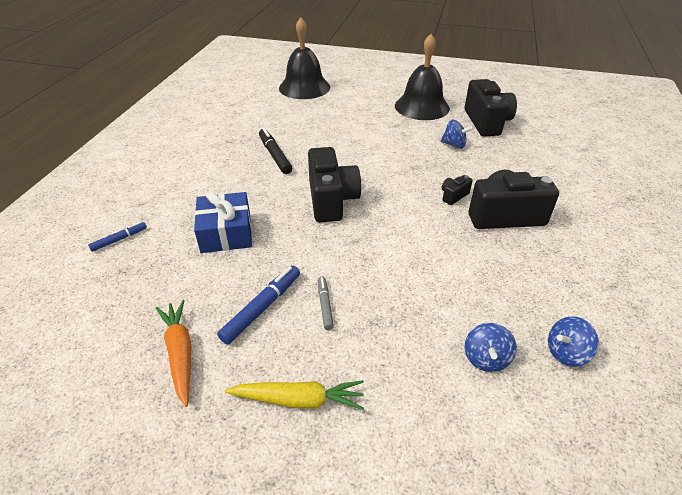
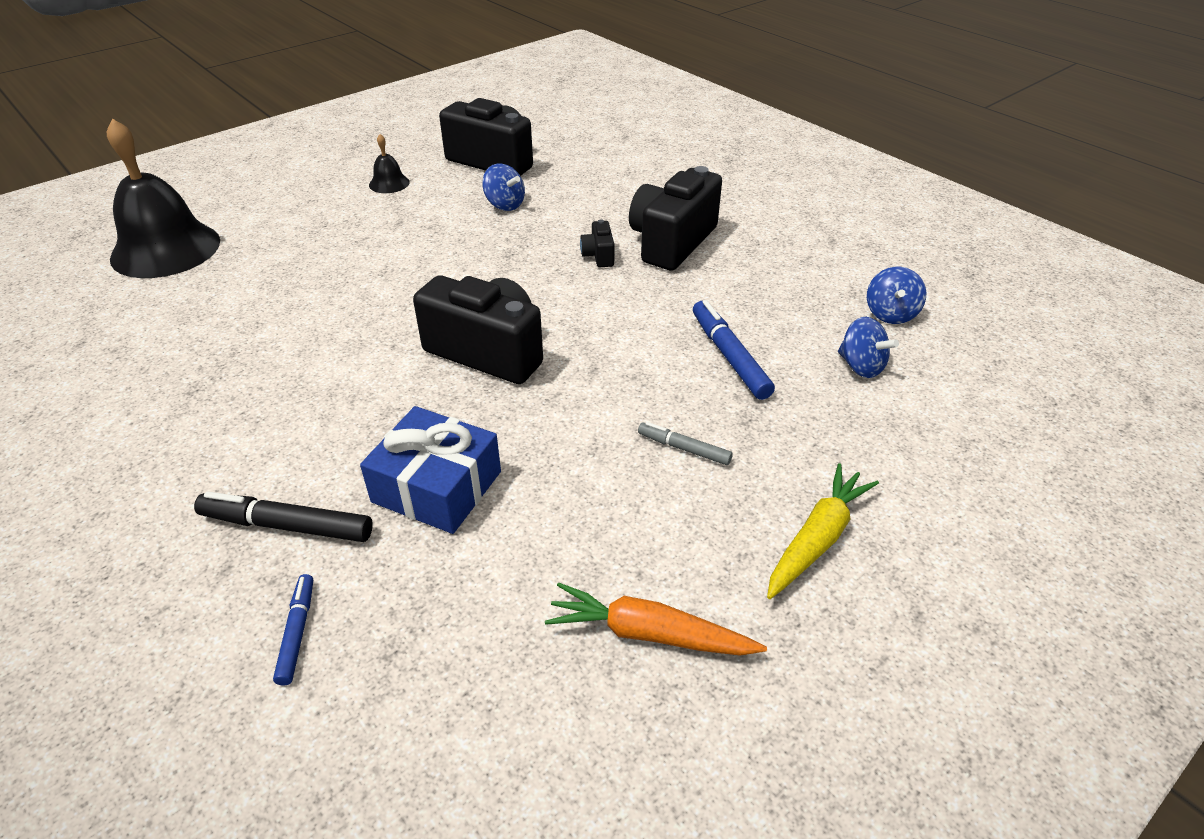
camera: 55 degrees left, 0 degrees up
blue marker [217,266,300,344] -> blue marker moved to [693,300,775,400]
black marker [259,128,292,174] -> black marker moved to [194,491,373,542]
black bell [395,34,450,120] -> black bell [369,134,410,193], size x0.43
blue spinning top [441,120,474,149] -> blue spinning top turned 75 degrees clockwise [482,164,525,211]

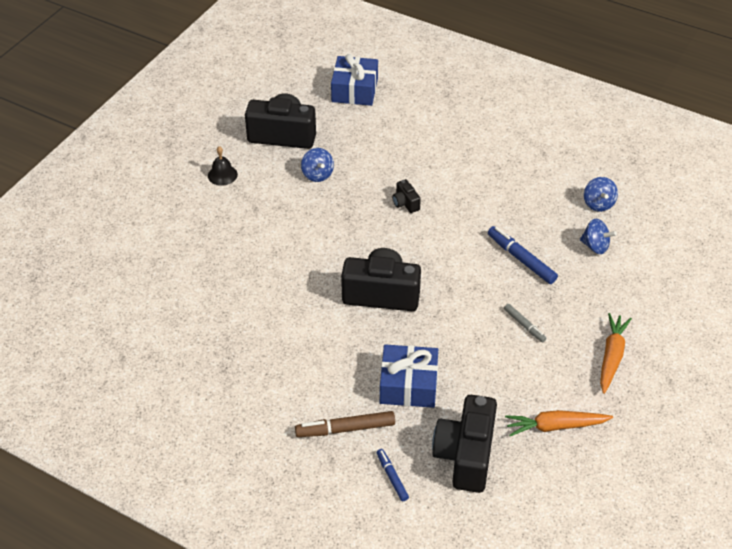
camera: 20 degrees left, 5 degrees up
black bell [107,118,220,278] -> none
black marker [194,491,373,542] -> brown marker [295,411,395,437]
blue spinning top [482,164,525,211] -> blue spinning top turned 45 degrees clockwise [301,148,334,182]
black camera [629,166,722,271] -> black camera moved to [432,395,497,493]
grey marker [638,422,733,465] -> grey marker turned 135 degrees counterclockwise [504,304,547,342]
yellow carrot [767,463,879,599] -> orange carrot [600,313,632,394]
none -> blue gift [331,54,378,106]

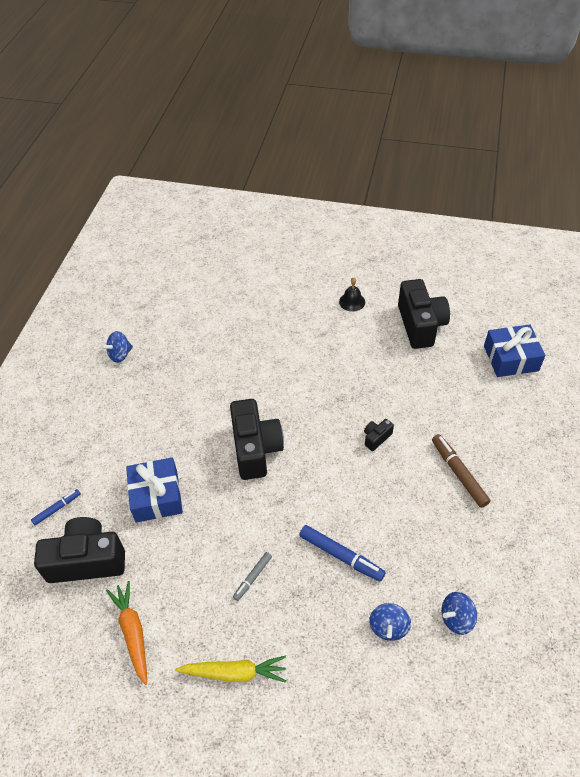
camera: 75 degrees right, 5 degrees up
brown marker [295,411,395,437] -> brown marker moved to [432,434,491,508]
blue spinning top [301,148,334,182] -> blue spinning top moved to [101,331,133,363]
blue marker [488,226,558,284] -> blue marker turned 90 degrees clockwise [299,525,386,582]
orange carrot [600,313,632,394] -> yellow carrot [175,656,286,683]

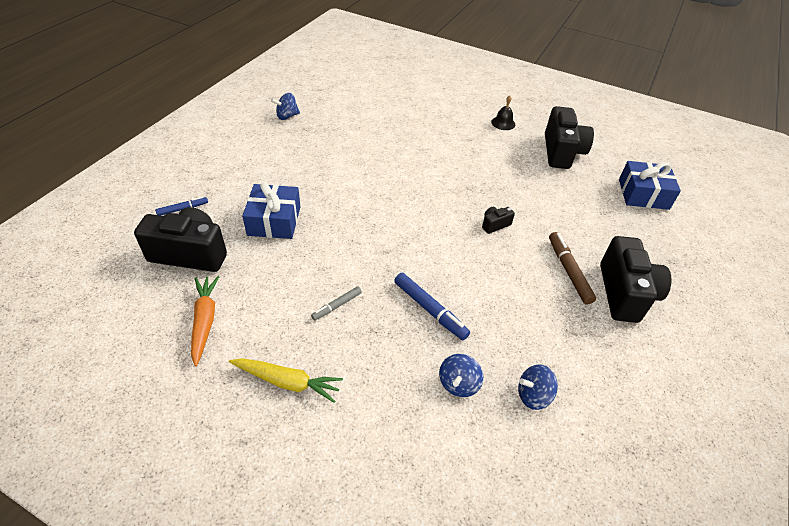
camera: 10 degrees right, 5 degrees down
black camera [230,399,284,480] -> black camera moved to [600,236,672,323]

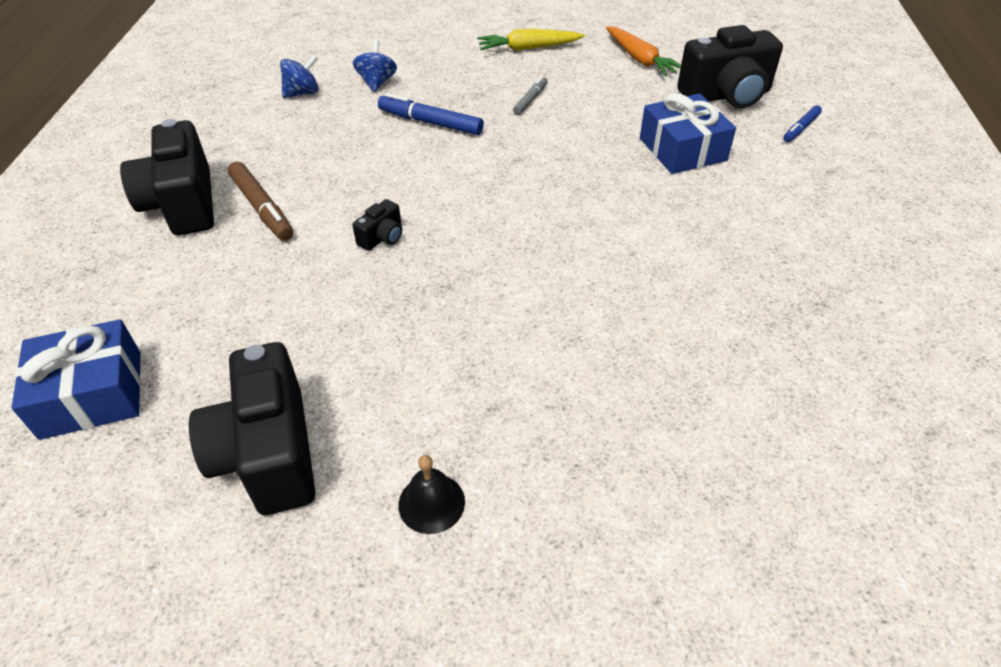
camera: 160 degrees right, 0 degrees up
blue spinning top [271,93,300,120] -> none

